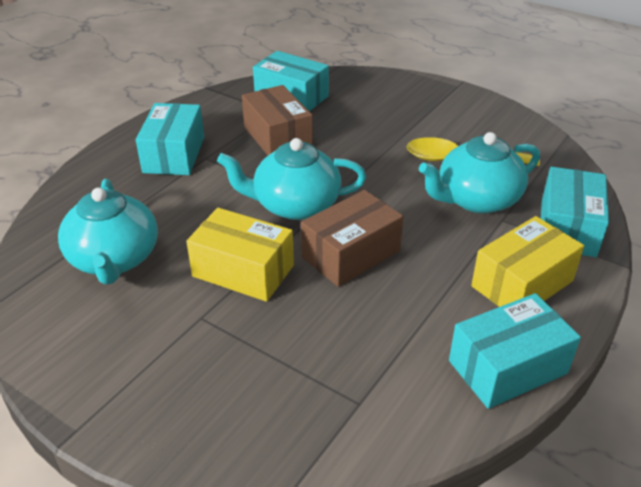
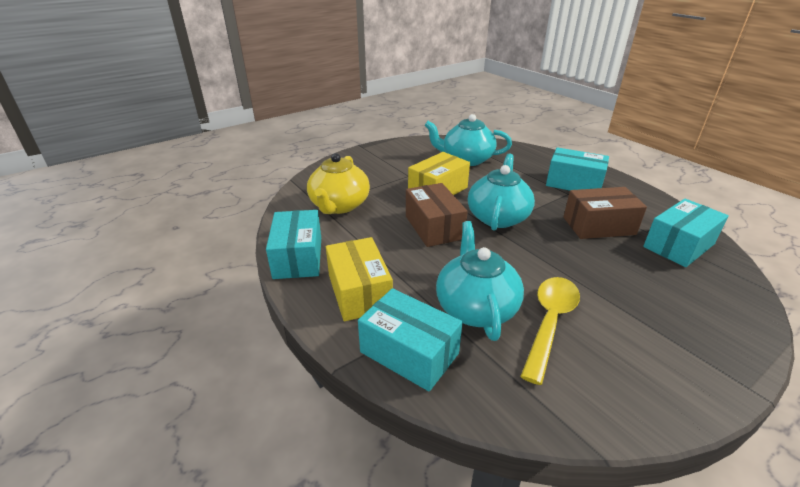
camera: 110 degrees right, 5 degrees down
none -> yellow teapot [307,153,370,214]

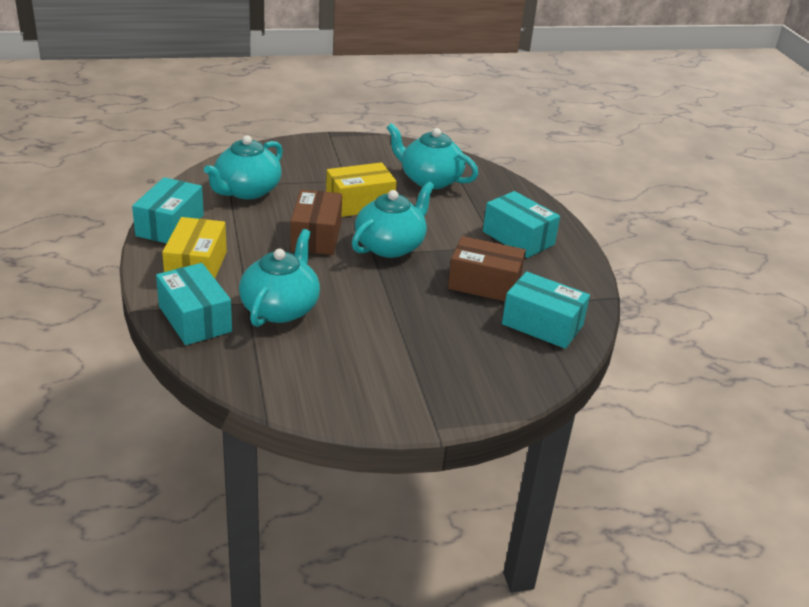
camera: 20 degrees right, 0 degrees up
yellow teapot [307,153,370,214] -> turquoise teapot [204,135,283,199]
yellow spoon [520,277,580,385] -> none
turquoise box [643,199,729,267] -> turquoise box turned 45 degrees clockwise [502,272,590,349]

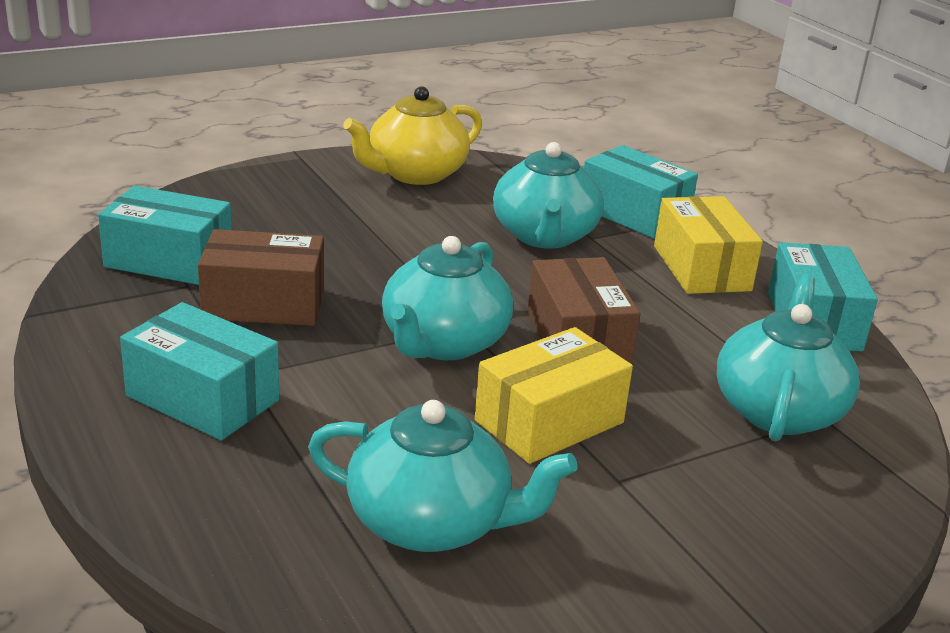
camera: 165 degrees right, 5 degrees down
none -> yellow teapot [343,86,482,185]

